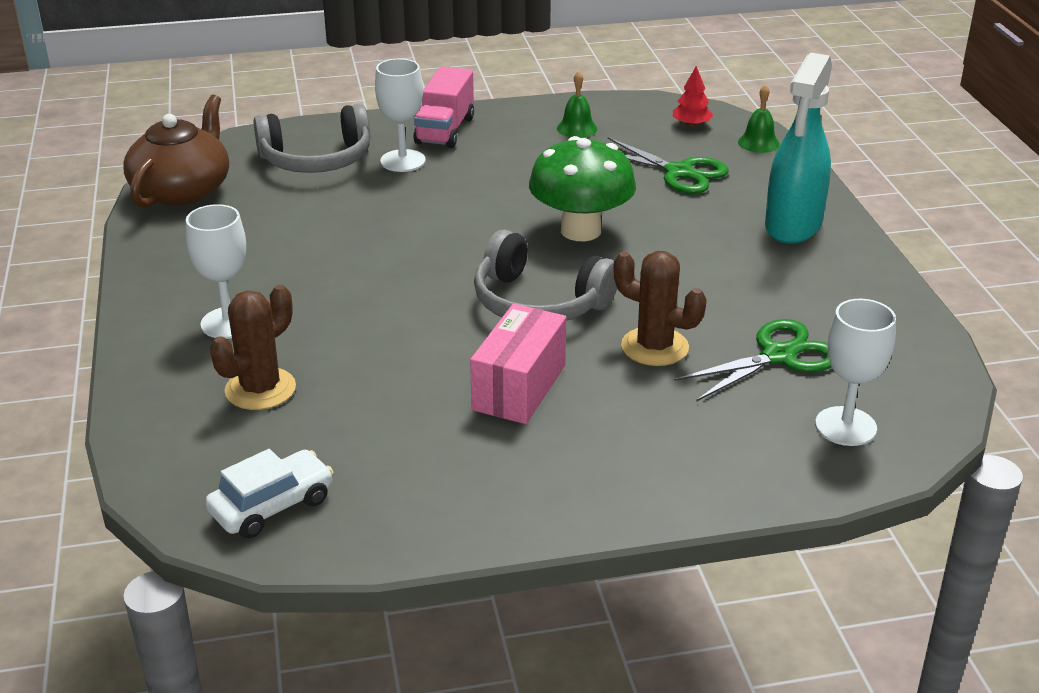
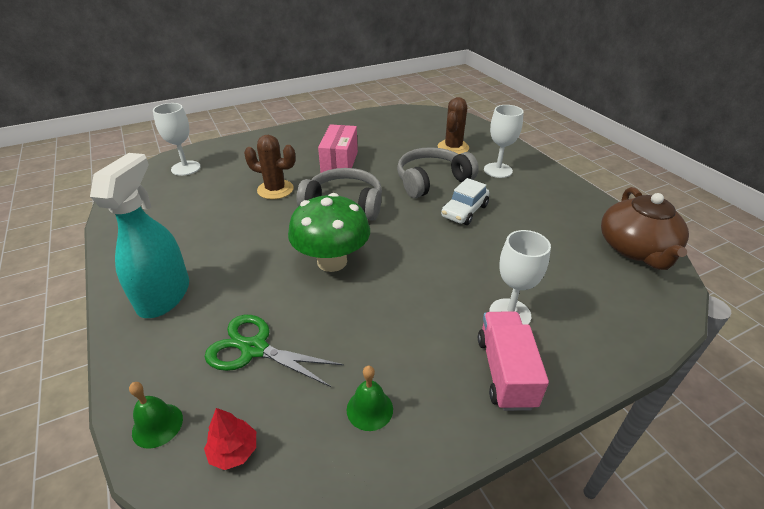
camera: 165 degrees right, 5 degrees up
white car [205,449,333,538] -> white car moved to [441,178,490,225]
grey headphones [253,104,370,173] -> grey headphones moved to [397,147,479,198]
green scissors [674,319,832,402] -> none

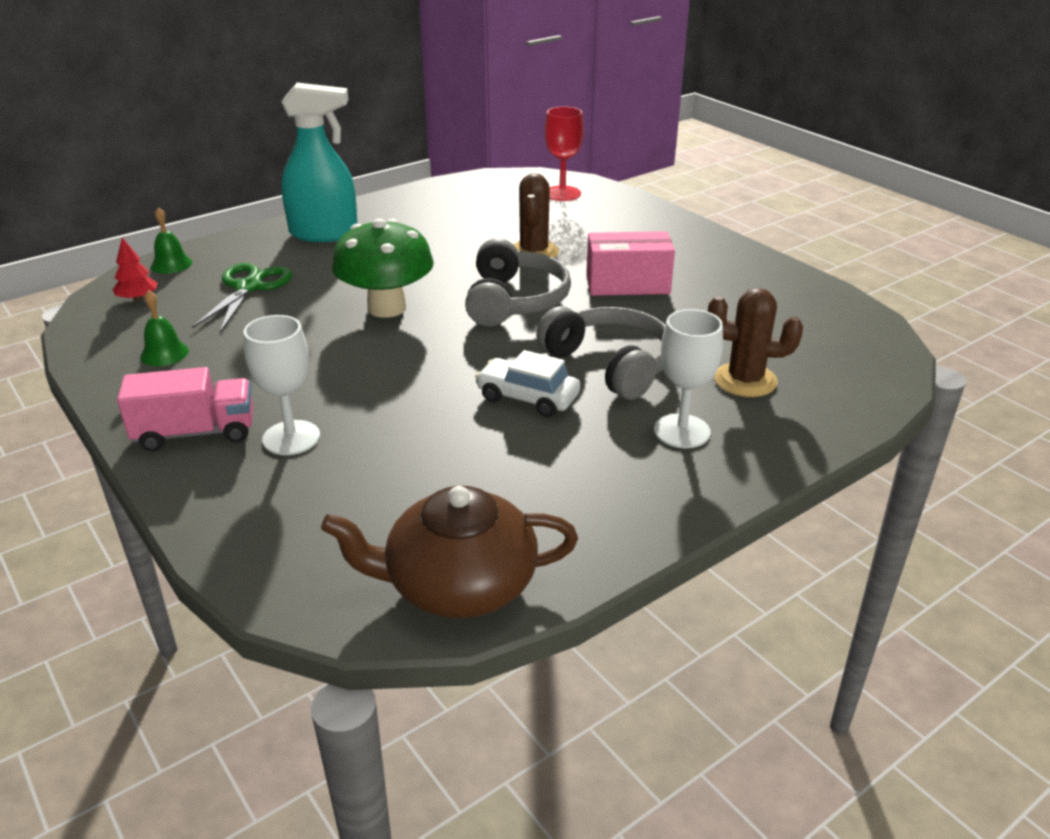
camera: 80 degrees right, 5 degrees down
white goblet [153,103,201,176] -> red goblet [544,106,584,201]

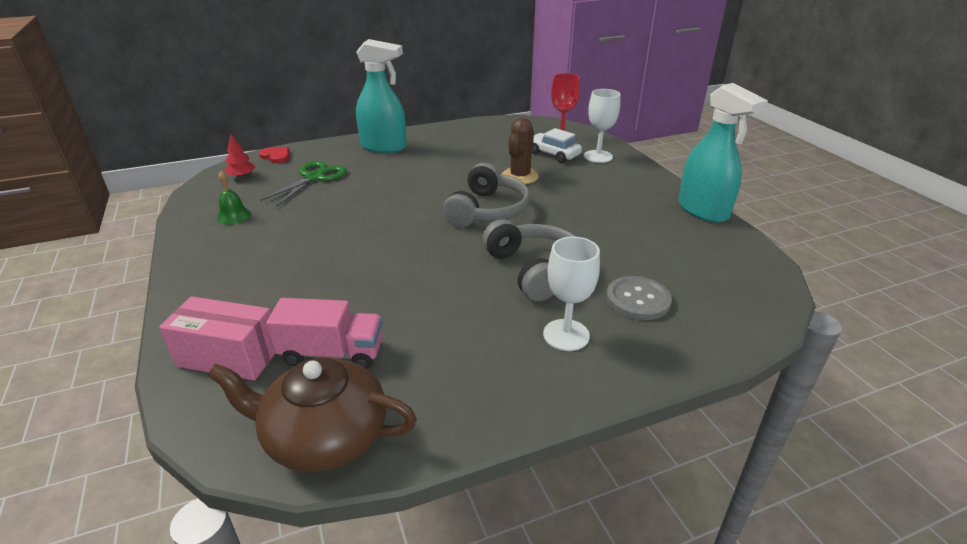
camera: 15 degrees right, 0 degrees up
pink truck [117,367,253,452] -> pink truck moved to [266,298,383,369]
green bell [151,207,192,274] -> red heart [259,147,289,163]
white goblet [243,315,320,455] -> white goblet moved to [584,89,620,163]
green mushroom [332,219,434,318] -> none
white car [475,350,580,417] -> white car moved to [532,128,582,163]
pink box [586,231,675,296] -> pink box moved to [159,296,275,381]
brown cactus [708,288,803,397] -> grey button [606,276,672,320]
none -> turquoise spray bottle [678,83,768,223]

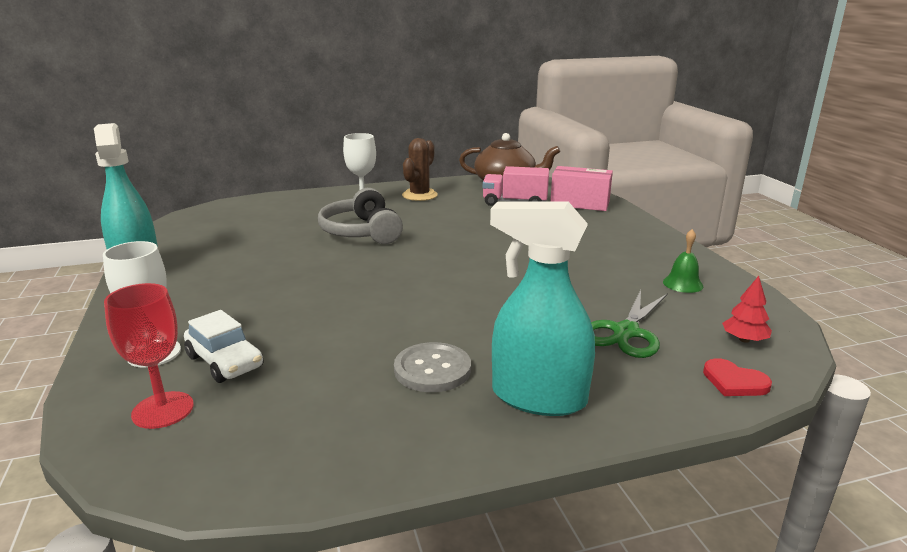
camera: 175 degrees left, 10 degrees down
grey headphones [443,163,530,227] -> none
brown cactus [502,118,539,184] -> brown cactus moved to [402,138,438,201]
grey button [606,276,672,320] -> grey button moved to [394,342,471,392]

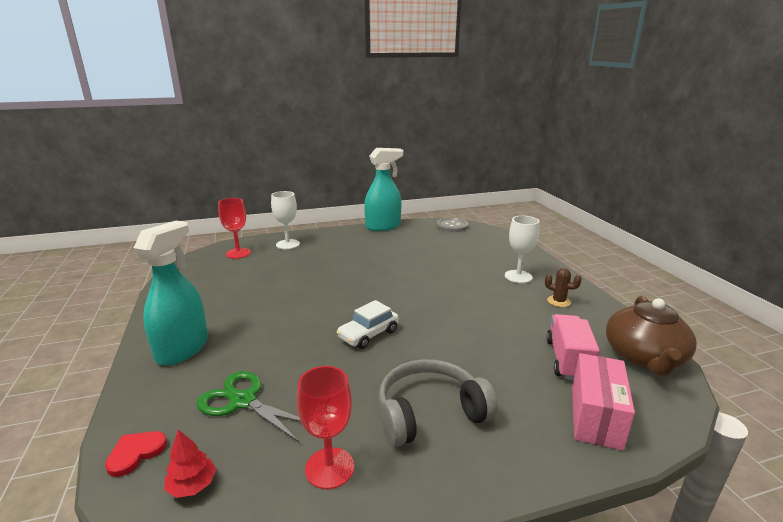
camera: 90 degrees right, 0 degrees up
white car [184,310,263,383] -> white car moved to [337,300,399,349]
grey headphones [318,188,403,244] -> grey headphones moved to [379,359,498,446]
grey button [394,342,471,392] -> grey button moved to [436,218,468,232]
brown cactus [402,138,438,201] -> brown cactus [545,268,582,307], size x0.63
green bell [663,229,703,293] -> red goblet [297,366,354,489]

